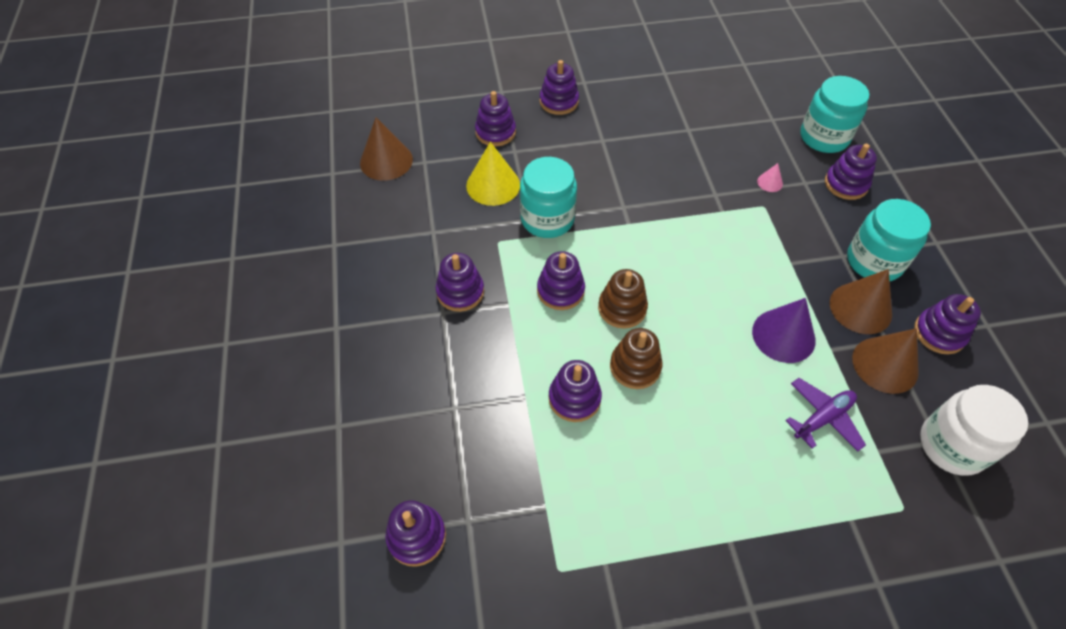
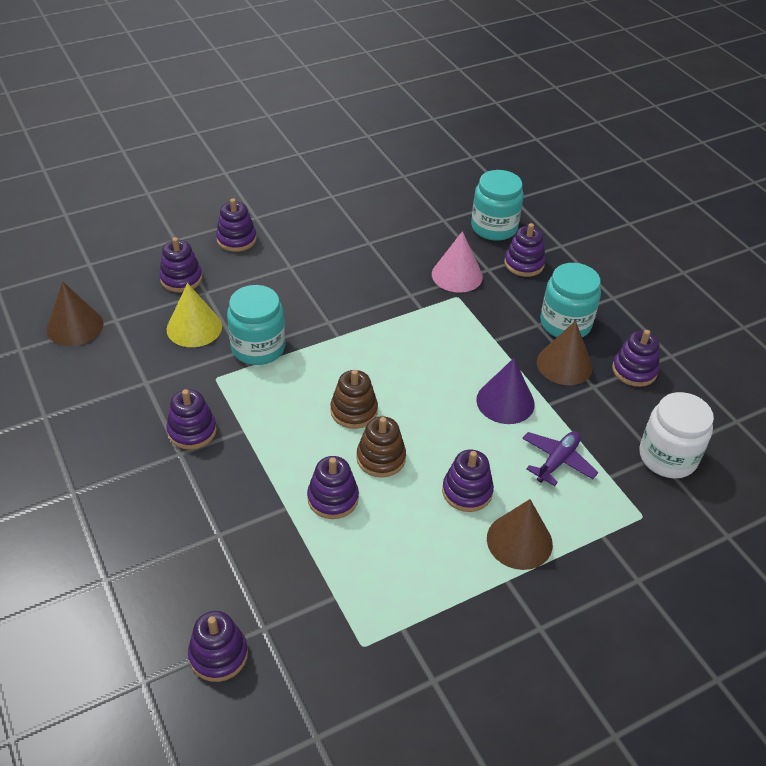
camera: 20 degrees left, 10 degrees down
purple stacking toy [537,251,585,310] -> purple stacking toy moved to [442,449,494,512]
pink cone [757,163,783,192] -> pink cone [432,231,483,293], size x2.12
brown cone [852,328,919,394] -> brown cone moved to [487,499,553,570]

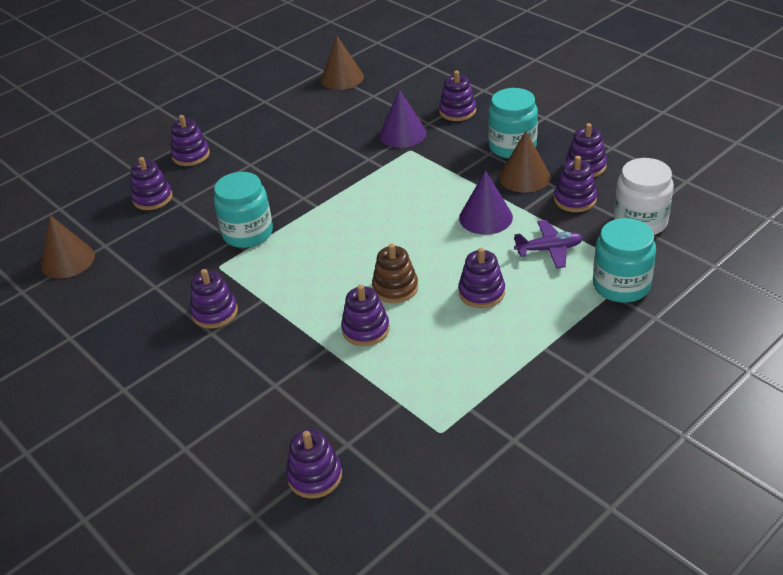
camera: 10 degrees left, 5 degrees down
yellow cone [167,283,222,347] -> none
brown stacking toy [330,370,378,429] -> none
pink cone [432,231,483,293] -> purple cone [379,89,427,148]
turquoise jar [471,170,524,241] -> turquoise jar moved to [593,218,656,303]
brown cone [487,499,553,570] -> brown cone moved to [321,36,364,90]
purple plane [522,431,598,486] -> purple plane turned 60 degrees clockwise [514,220,583,269]
none -> purple stacking toy [554,156,597,212]

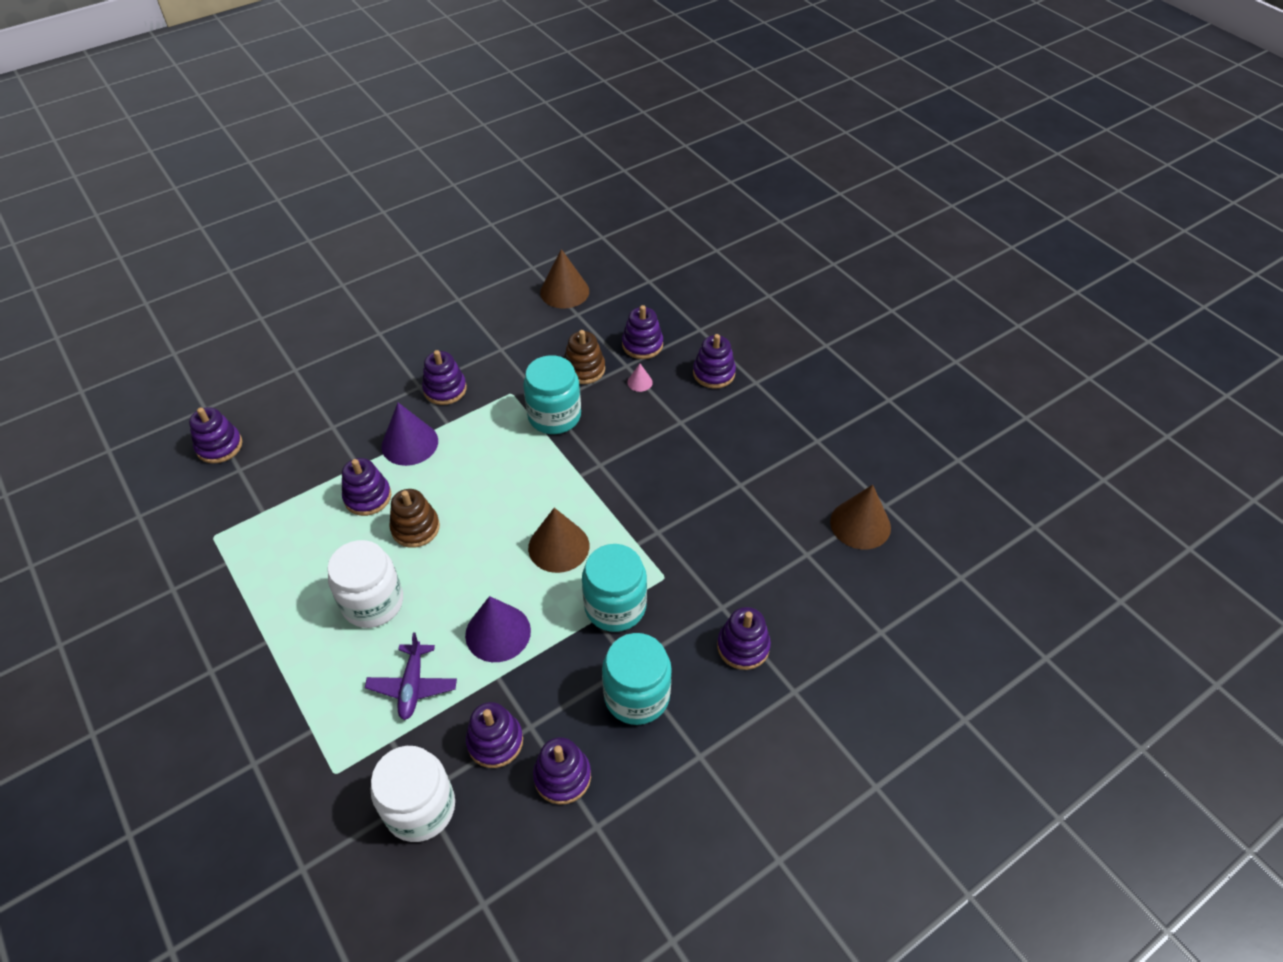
camera: 95 degrees right, 10 degrees up
purple cone [379,89,427,148] -> purple cone moved to [381,403,438,466]
purple stacking toy [458,248,505,308] -> white jar [328,540,403,628]
brown cone [499,131,551,193] -> brown cone moved to [528,508,589,573]
turquoise jar [593,218,656,303] -> turquoise jar moved to [582,544,647,632]
none -> brown stacking toy [564,330,605,384]
none -> pink cone [627,364,653,392]

